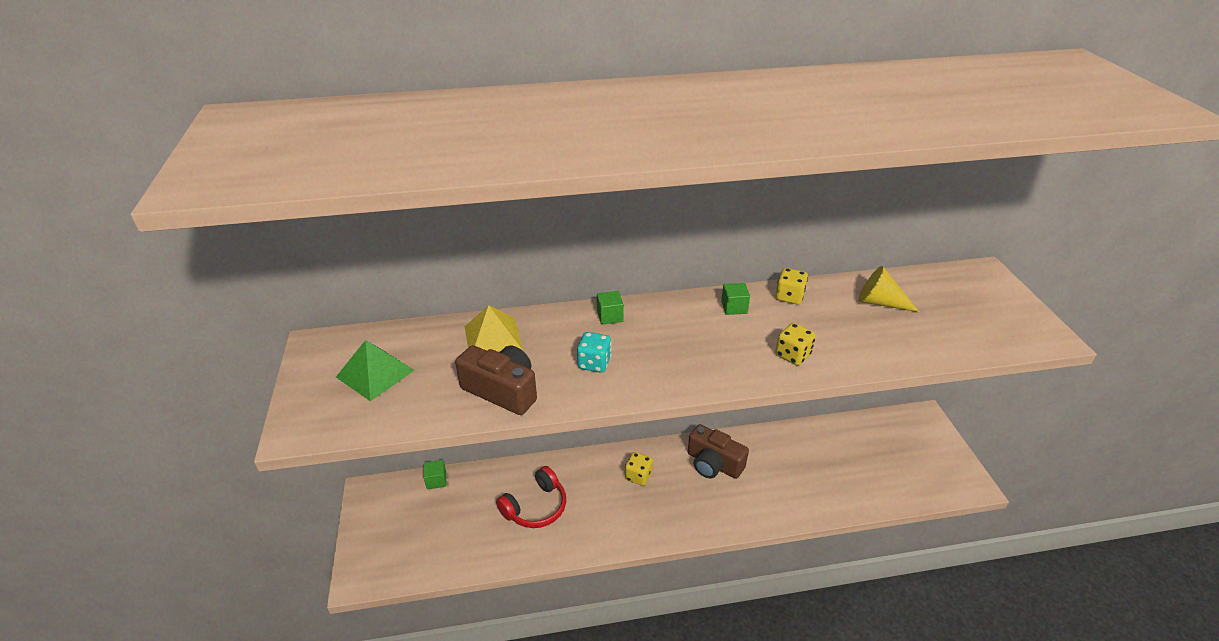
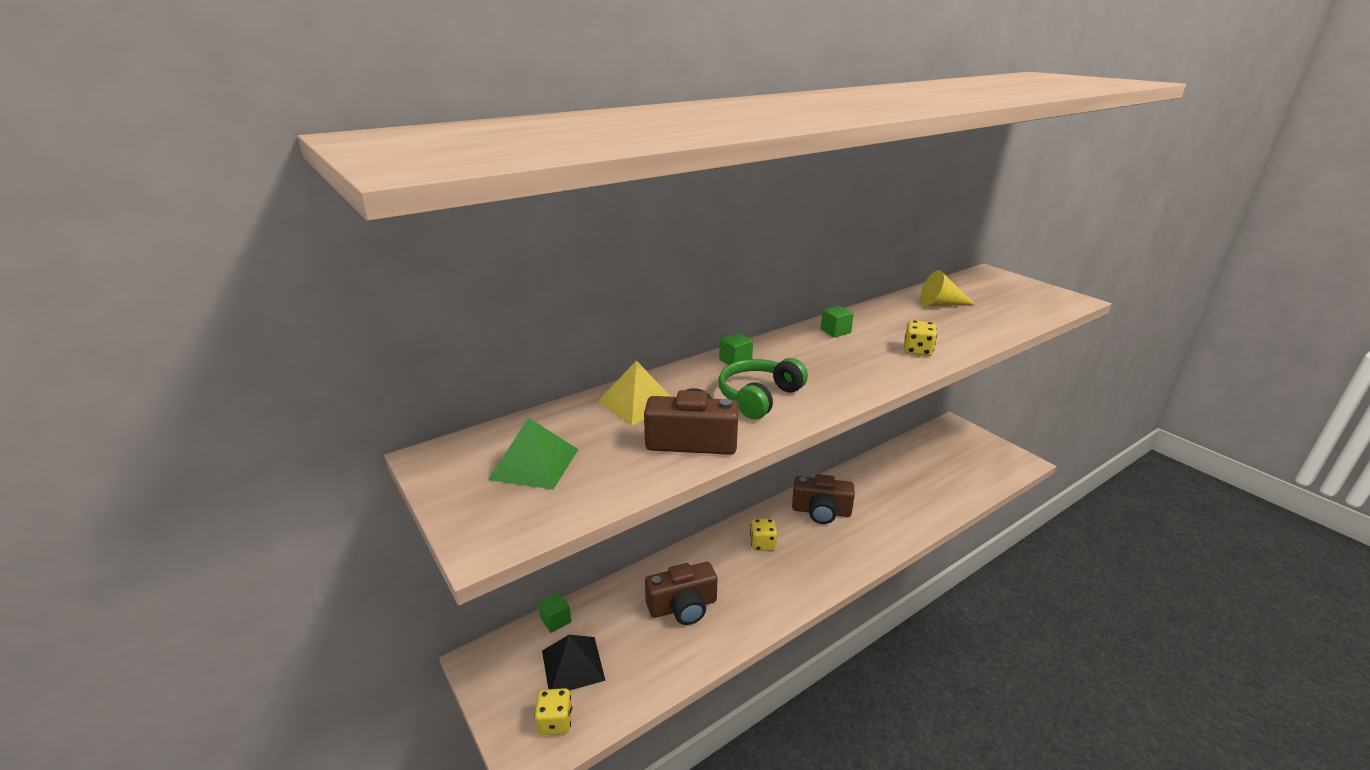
camera: 25 degrees left, 10 degrees down
red headphones [496,466,566,528] -> brown camera [645,562,717,625]
turquoise dice [577,332,611,373] -> green headphones [718,358,808,419]
yellow dice [775,268,808,304] -> yellow dice moved to [534,688,572,735]
none -> black pyramid [542,635,606,691]

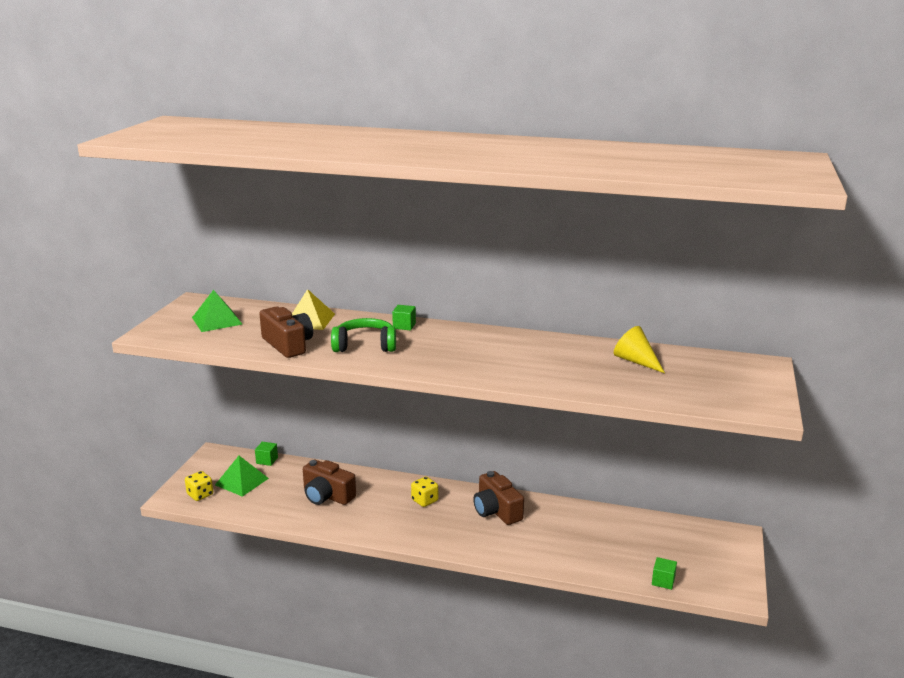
camera: 50 degrees right, 5 degrees down
black pyramid [542,635,606,691] -> green pyramid [215,456,269,497]
green cube [821,306,854,337] -> green cube moved to [652,557,677,590]
yellow dice [904,320,937,356] -> none

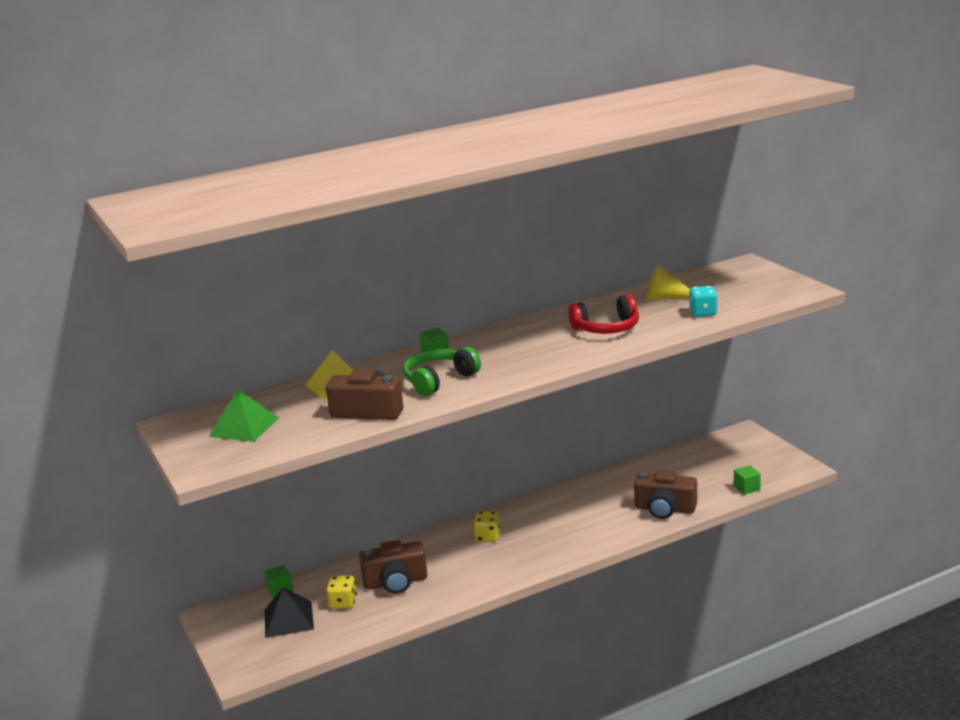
camera: 40 degrees left, 0 degrees up
yellow dice [185,471,213,501] -> yellow dice moved to [326,576,357,609]
green pyramid [215,456,269,497] -> black pyramid [265,587,314,638]
brown camera [473,471,524,525] -> brown camera moved to [634,470,697,519]
none -> red headphones [568,294,639,334]
none -> turquoise dice [689,286,718,317]

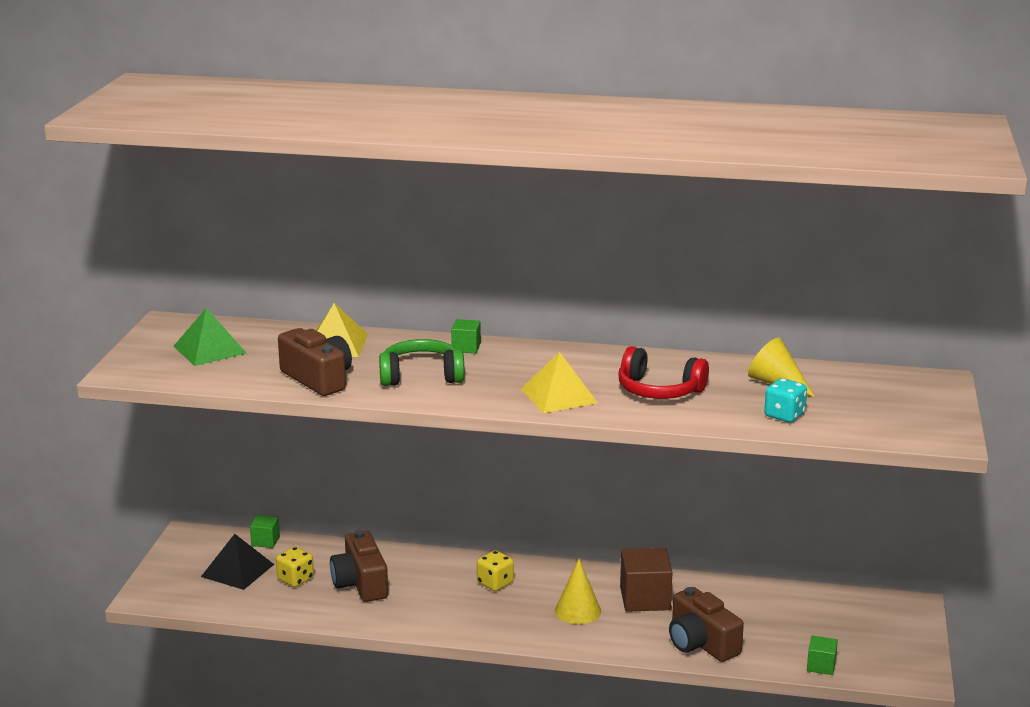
camera: 35 degrees right, 0 degrees up
brown camera [359,540,428,594] -> brown camera turned 45 degrees clockwise [330,530,388,602]
none -> yellow pyramid [521,352,598,413]
none -> yellow cone [555,559,601,624]
none -> brown cube [620,548,673,612]

